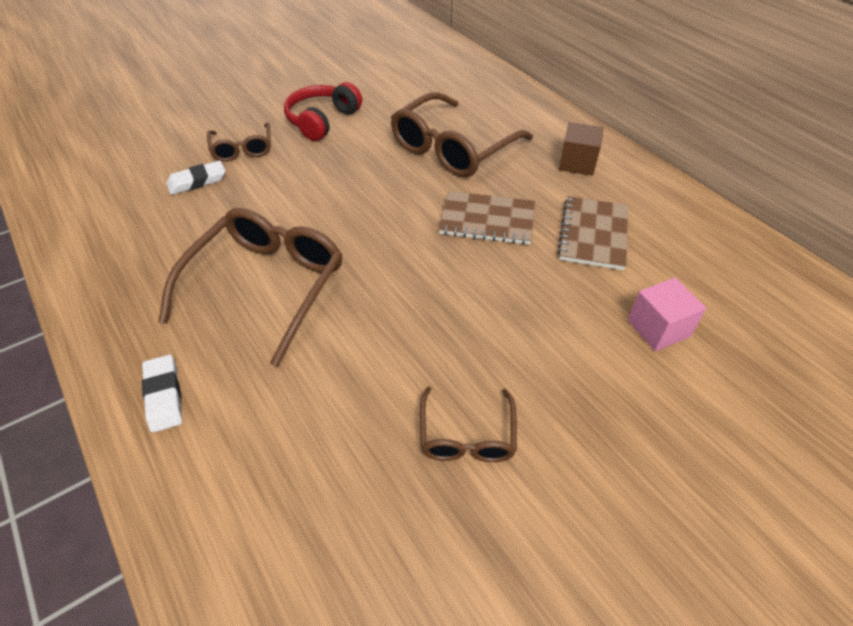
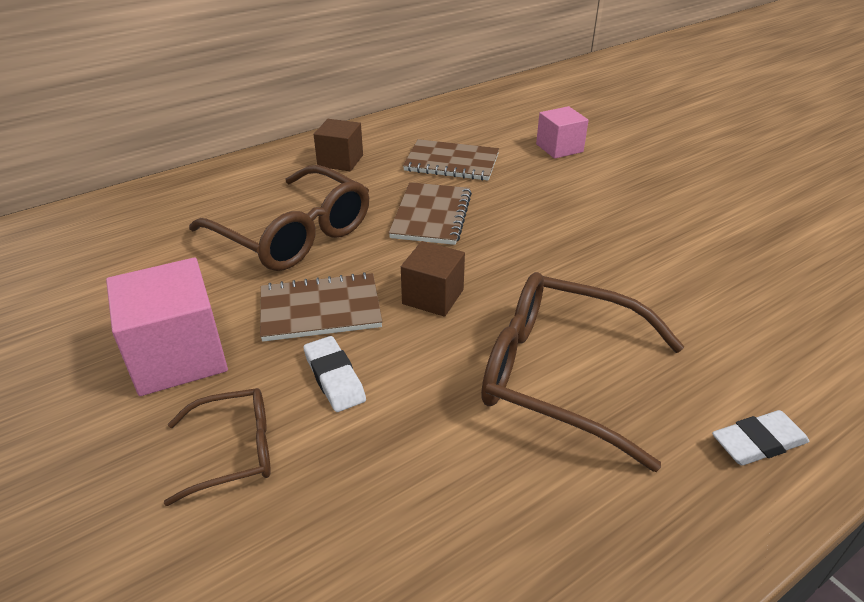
camera: 90 degrees left, 10 degrees down
white eraser [166,161,225,195] -> white eraser moved to [303,336,366,412]
red headphones [284,82,362,141] -> pink cube [106,257,228,396]
brown glasses [420,387,517,462] -> none
none -> brown notebook [260,272,383,342]
none -> brown cube [401,241,465,317]

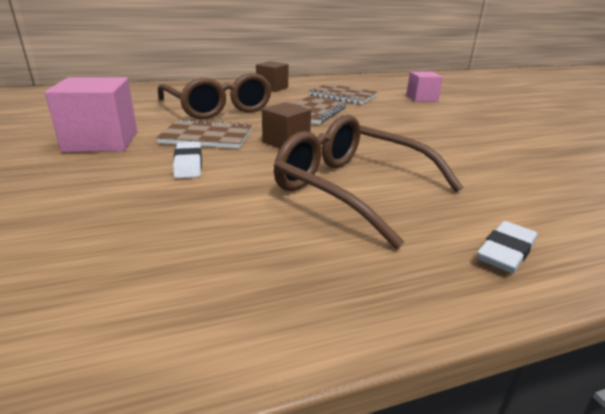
camera: 15 degrees right, 10 degrees down
brown glasses [164,388,271,506] -> none
white eraser [712,410,809,465] -> white eraser turned 45 degrees counterclockwise [477,221,537,273]

